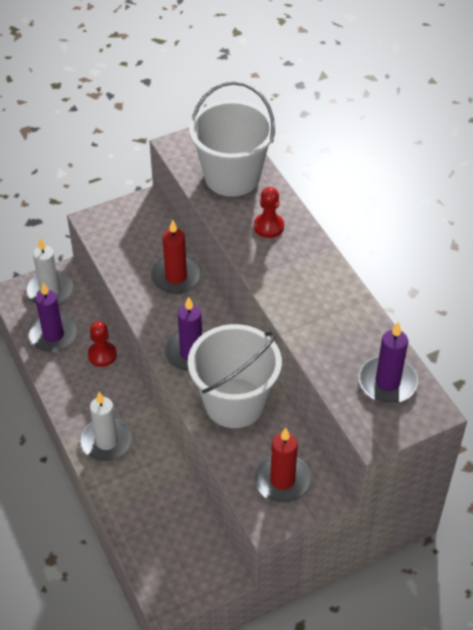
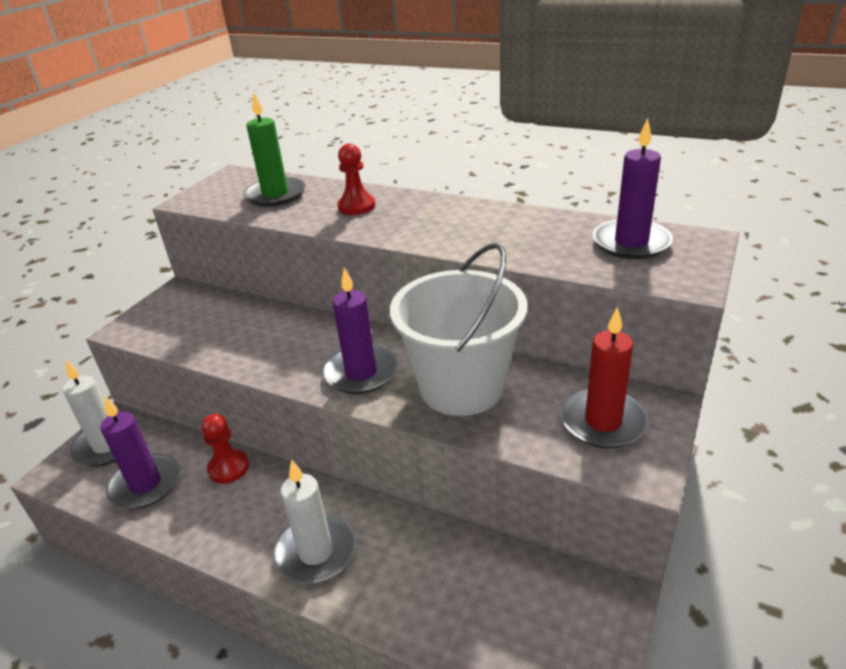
camera: 35 degrees left, 15 degrees down
red candle [151,220,202,294] -> none
white bucket [189,81,275,197] -> green candle [243,92,305,207]

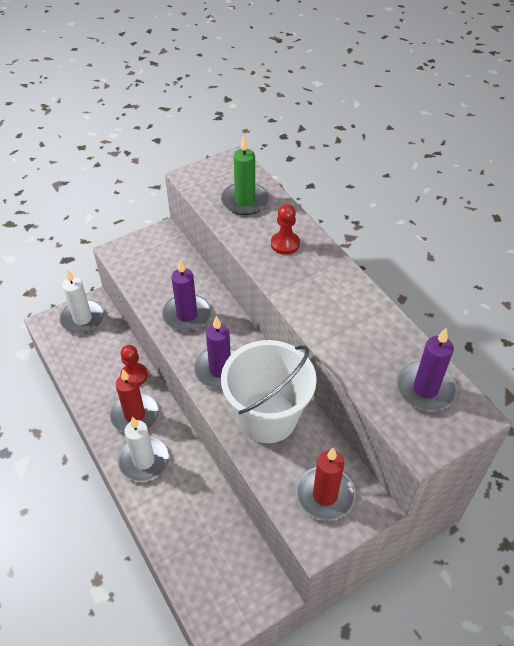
camera: 30 degrees right, 15 degrees up
purple candle [100,396,180,509] -> purple candle moved to [162,259,211,332]
none -> red candle [110,369,159,433]

